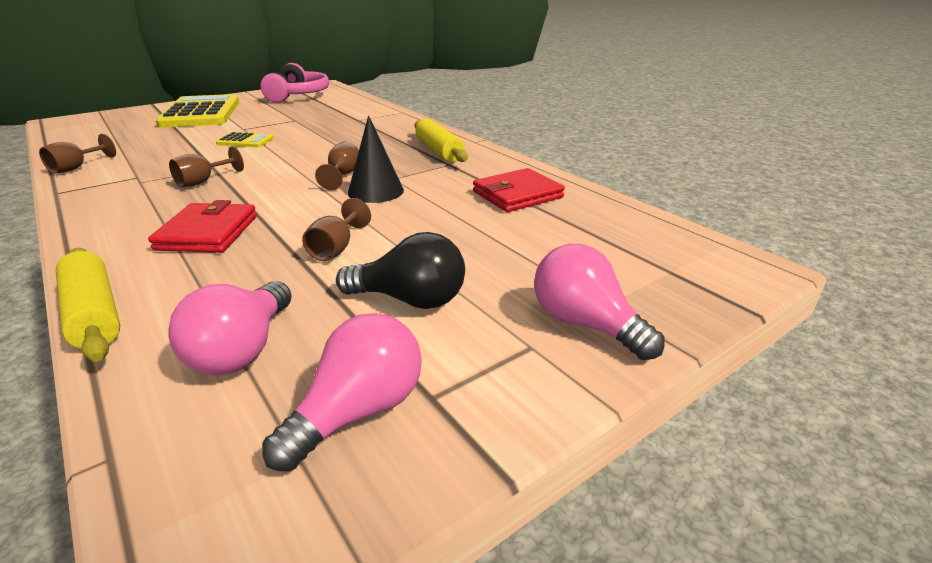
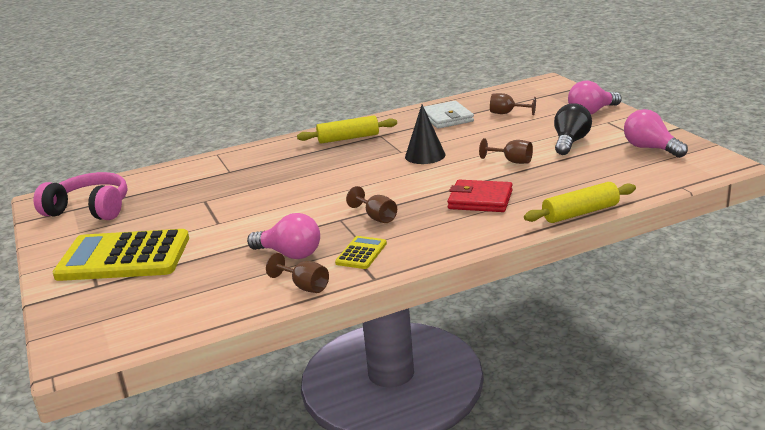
camera: 75 degrees left, 5 degrees down
pink light bulb [168,281,292,375] -> pink light bulb moved to [247,213,320,259]
yellow calculator [216,132,274,147] -> yellow calculator moved to [335,236,387,269]
brown goblet [315,141,359,190] -> brown goblet moved to [490,93,536,115]
red wallet [473,168,565,212] -> white wallet [424,101,474,129]

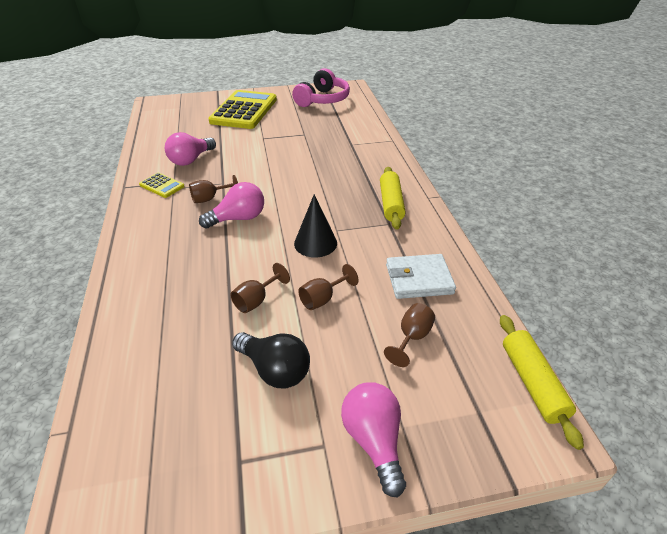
camera: 100 degrees right, 15 degrees up
brown goblet [266,253,329,293] -> brown goblet moved to [298,264,359,310]
red wallet [447,180,513,212] -> none
yellow rolling pin [524,182,636,223] -> yellow rolling pin moved to [500,315,584,450]
pink light bulb [624,109,688,158] -> pink light bulb moved to [199,182,264,229]

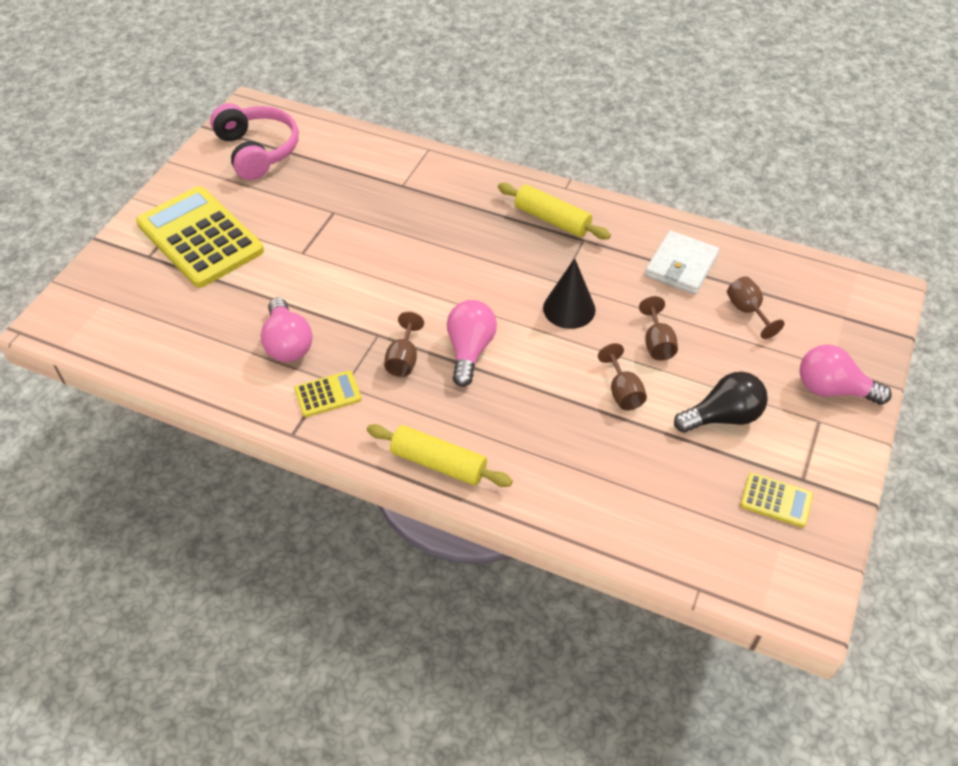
camera: 55 degrees left, 10 degrees up
yellow rolling pin [500,315,584,450] -> yellow rolling pin moved to [367,424,513,487]
none -> yellow calculator [740,473,813,527]

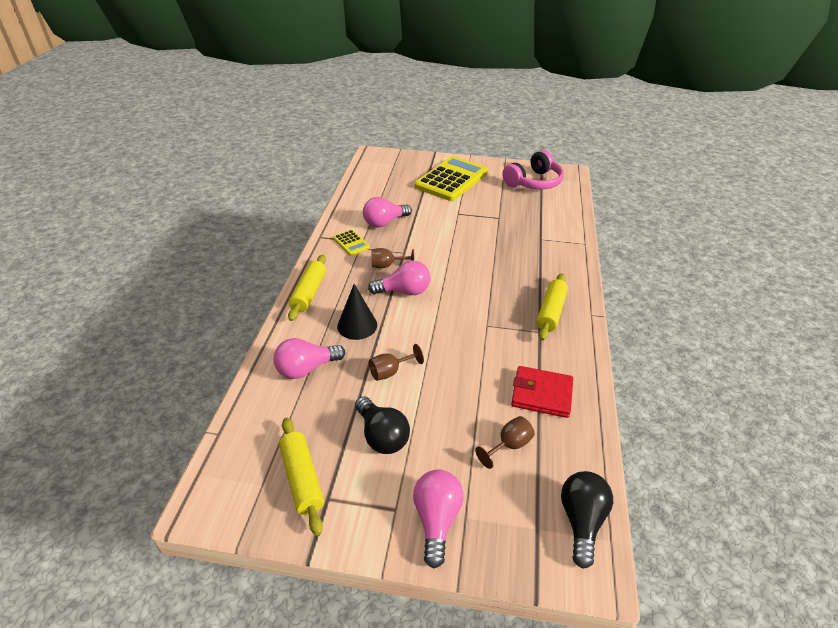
camera: 75 degrees right, 10 degrees down
black cone [543,258,596,329] -> black cone moved to [337,284,377,340]
brown goblet [639,296,678,361] -> none
white wallet [645,231,719,294] -> red wallet [511,366,573,418]
yellow calculator [740,473,813,527] -> yellow rolling pin [279,418,324,536]
none -> pink light bulb [273,338,345,379]
none -> black light bulb [561,471,613,569]

